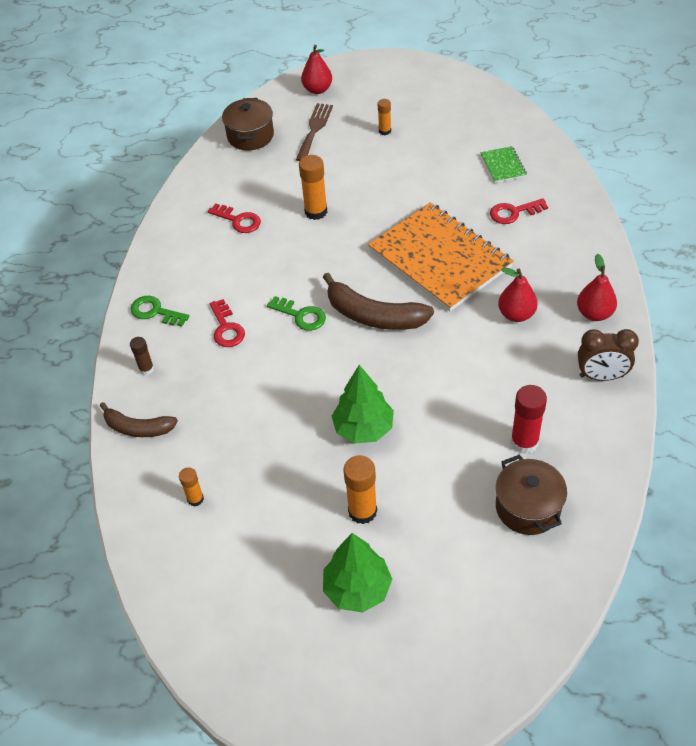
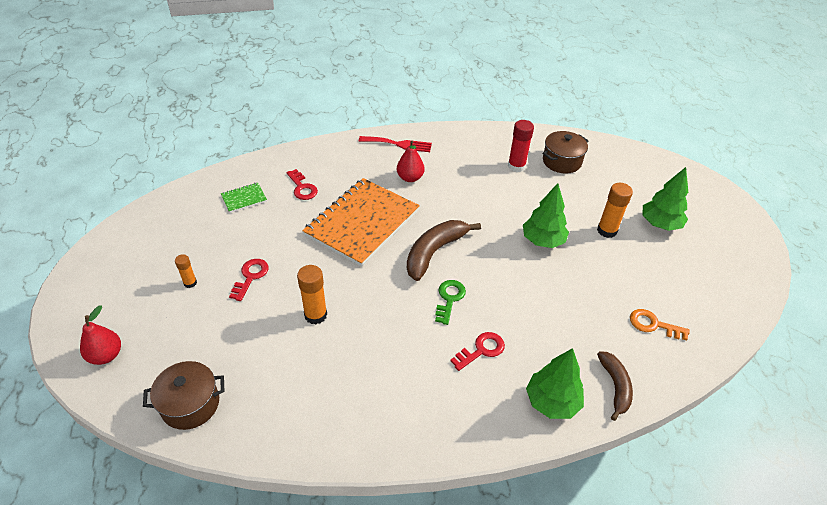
camera: 110 degrees left, 5 degrees down
green key [130,296,189,327] -> none
brown glue stick [130,337,154,375] -> green tree [526,348,584,419]
orange glue stick [179,467,204,507] -> orange key [630,309,690,340]
red key [208,203,261,233] -> red key moved to [229,259,269,301]
brown fork [296,103,333,161] -> none
brown banana [323,273,434,330] -> brown banana turned 150 degrees counterclockwise [407,220,481,281]
red pear [577,254,617,321] -> red fork [359,136,432,152]
brown clock [578,329,639,381] -> none

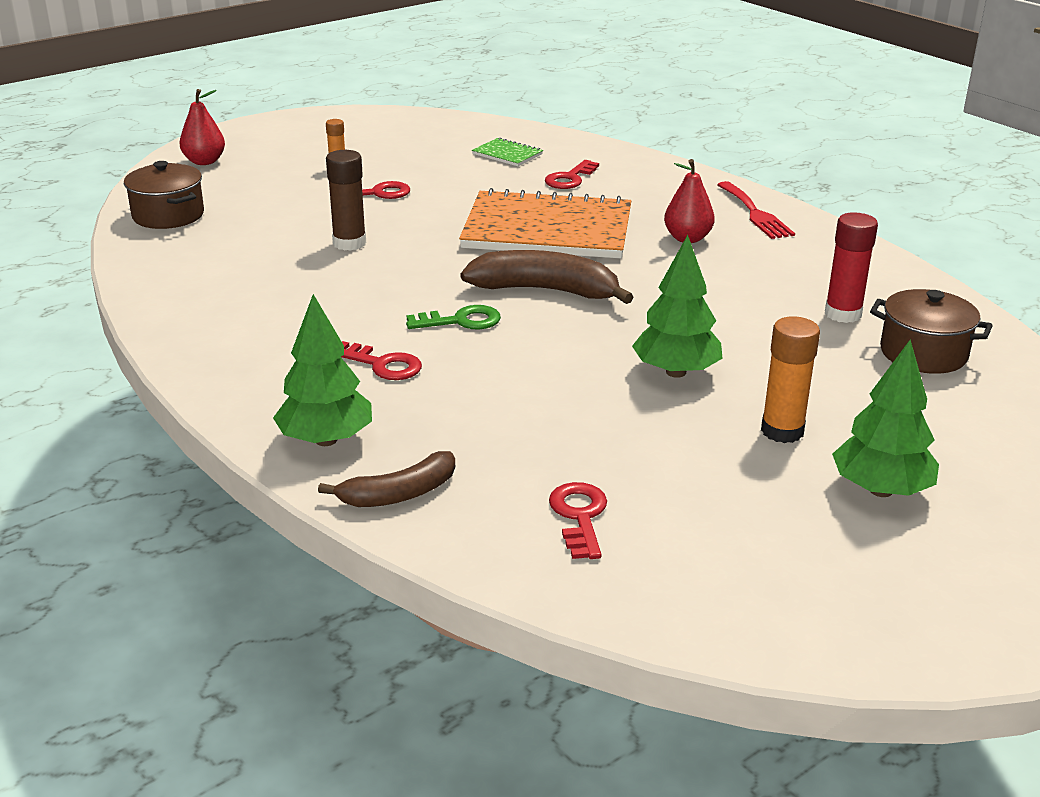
camera: 65 degrees right, 15 degrees down
orange glue stick [297,265,327,324] -> brown glue stick [326,150,366,251]
orange key [630,309,690,340] -> red key [549,482,607,559]

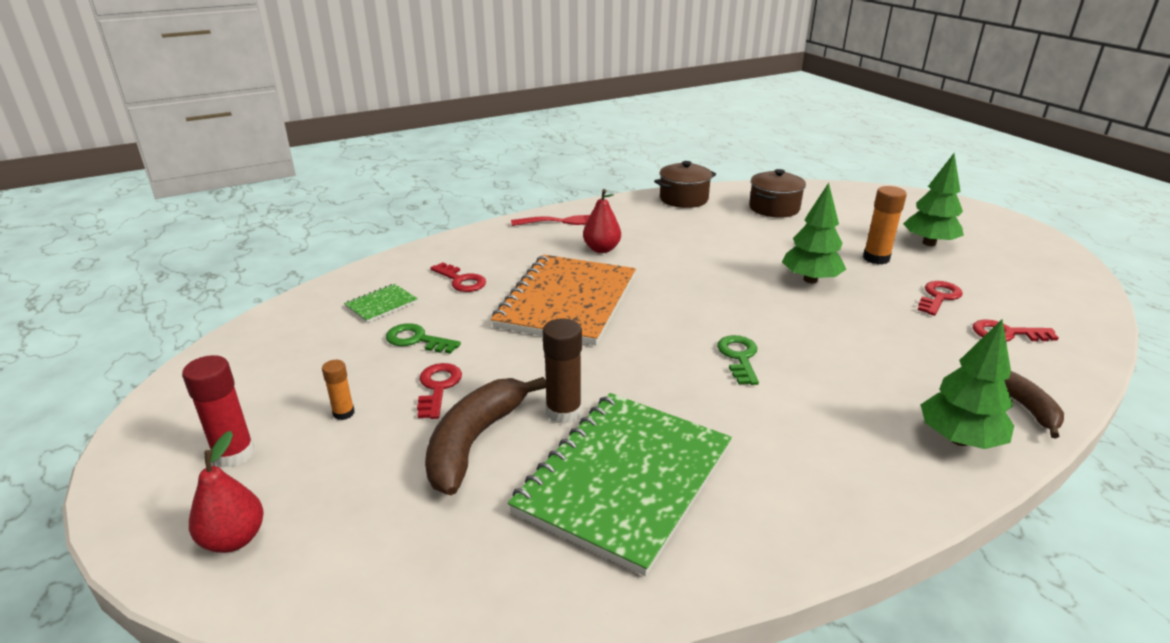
camera: 80 degrees left, 0 degrees up
brown pot [124,161,204,229] -> brown pot moved to [654,161,716,208]
red key [341,341,422,380] -> red key moved to [918,281,963,316]
brown banana [461,250,633,304] -> brown banana moved to [425,377,546,495]
red glue stick [825,212,878,323] -> red glue stick moved to [182,355,255,467]
none -> green key [386,323,461,354]
none -> green notebook [508,393,732,576]

